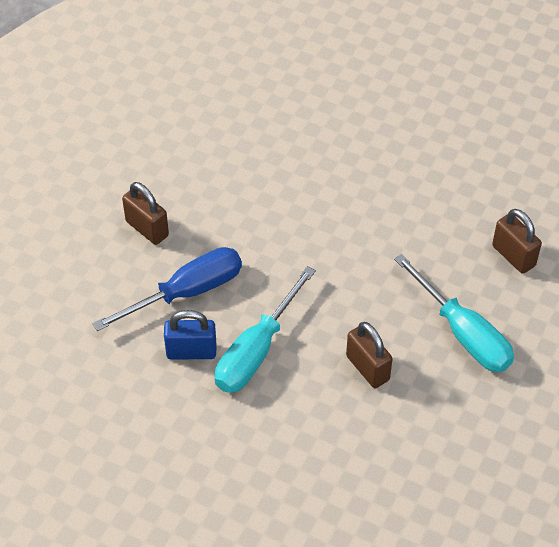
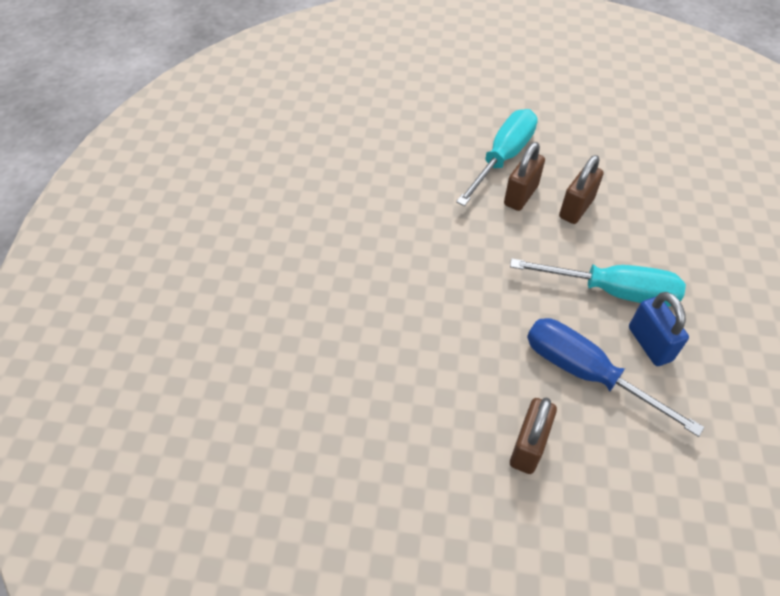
camera: 110 degrees left, 0 degrees up
brown padlock [492,209,542,274] -> brown padlock moved to [504,142,545,211]

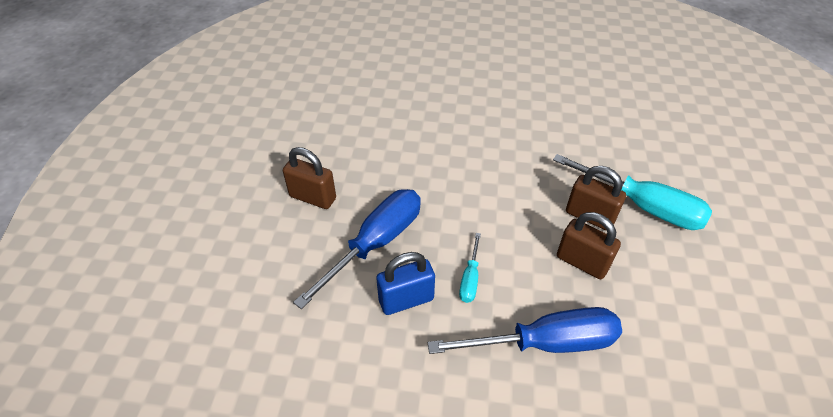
camera: 90 degrees right, 5 degrees down
turquoise screwdriver [510,258,686,307] -> turquoise screwdriver [459,233,481,303], size x0.48
none -> blue screwdriver [428,307,622,354]

